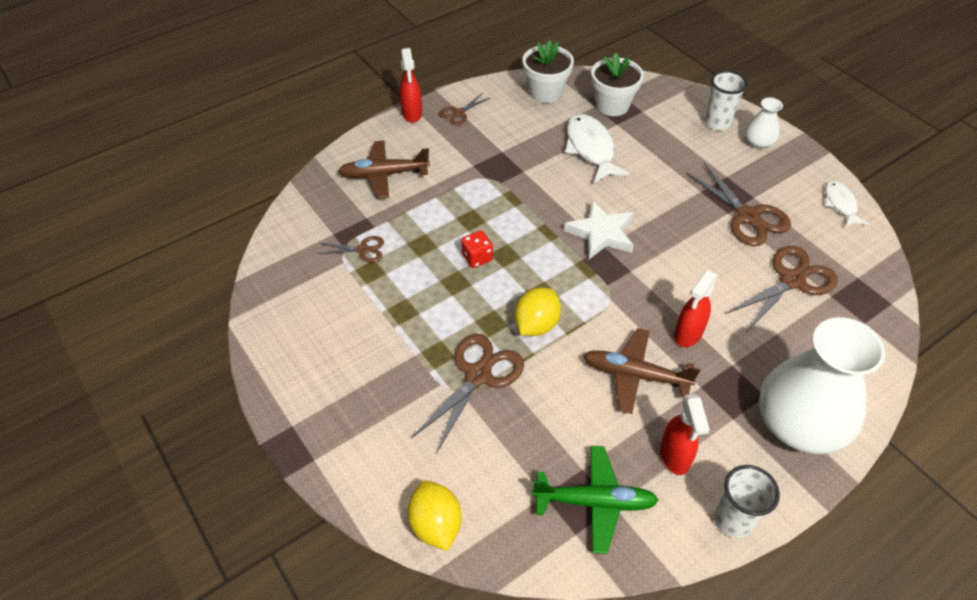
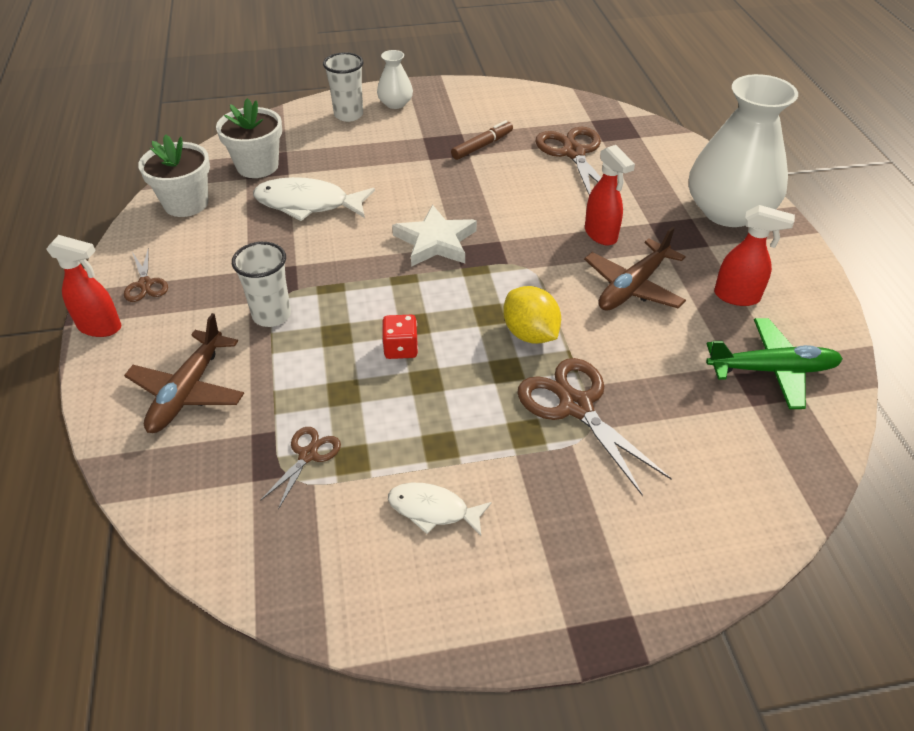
camera: 65 degrees left, 5 degrees down
yellow lemon [408,481,462,551] -> none
green plane [532,446,659,554] -> green plane turned 60 degrees clockwise [706,318,843,409]
brown scissors [686,163,791,246] -> brown marker [451,120,513,160]
white cup [714,465,780,538] -> white cup moved to [232,242,291,327]
white fish [825,181,869,227] -> white fish moved to [388,483,492,536]

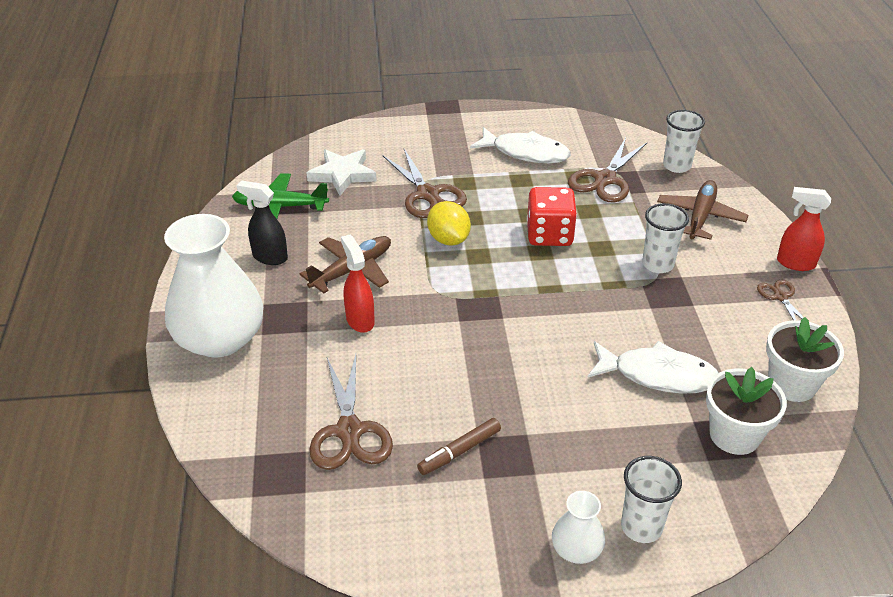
camera: 175 degrees left, 5 degrees down
brown scissors [260,427,341,509] -> brown scissors [568,138,647,202], size x1.86
red dice [382,315,418,359] -> red dice [527,187,577,246], size x1.76
white fish [388,483,492,536] -> white fish [470,127,571,163], size x1.66
white star [392,205,477,267] -> white star moved to [306,149,377,196]
red spray bottle [714,205,795,306] -> black spray bottle [236,181,288,265]
none -> white cup [663,110,705,173]

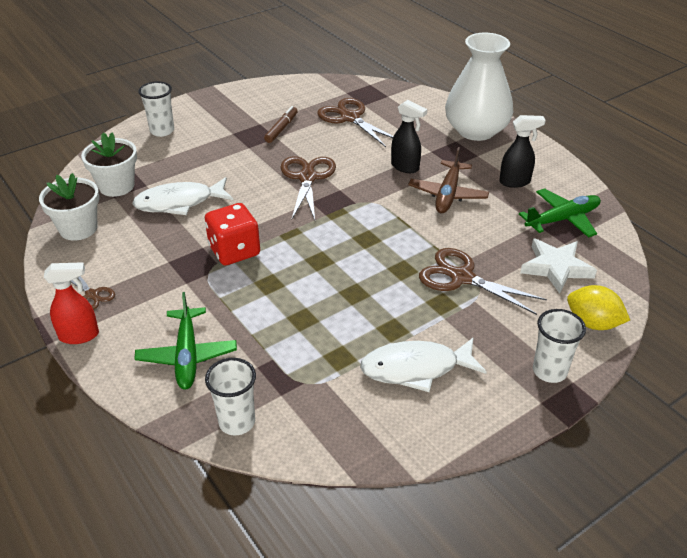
camera: 150 degrees right, 0 degrees up
red spray bottle [341,235,375,333] -> black spray bottle [391,100,427,173]
yellow lemon [427,201,471,246] -> yellow lemon moved to [567,285,630,330]
red dice [527,187,577,246] -> red dice moved to [205,203,260,265]
white vase [552,491,605,564] -> none
brown scissors [568,138,647,202] -> brown scissors moved to [280,156,336,220]
white cup [642,203,689,273] -> white cup moved to [533,309,586,383]
brown plane [657,180,748,240] -> green plane [134,292,237,390]

